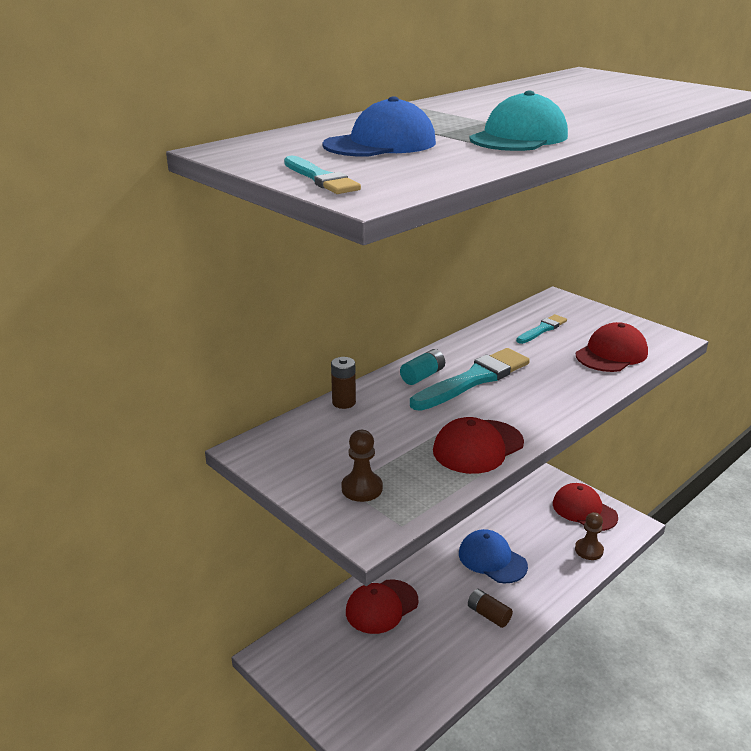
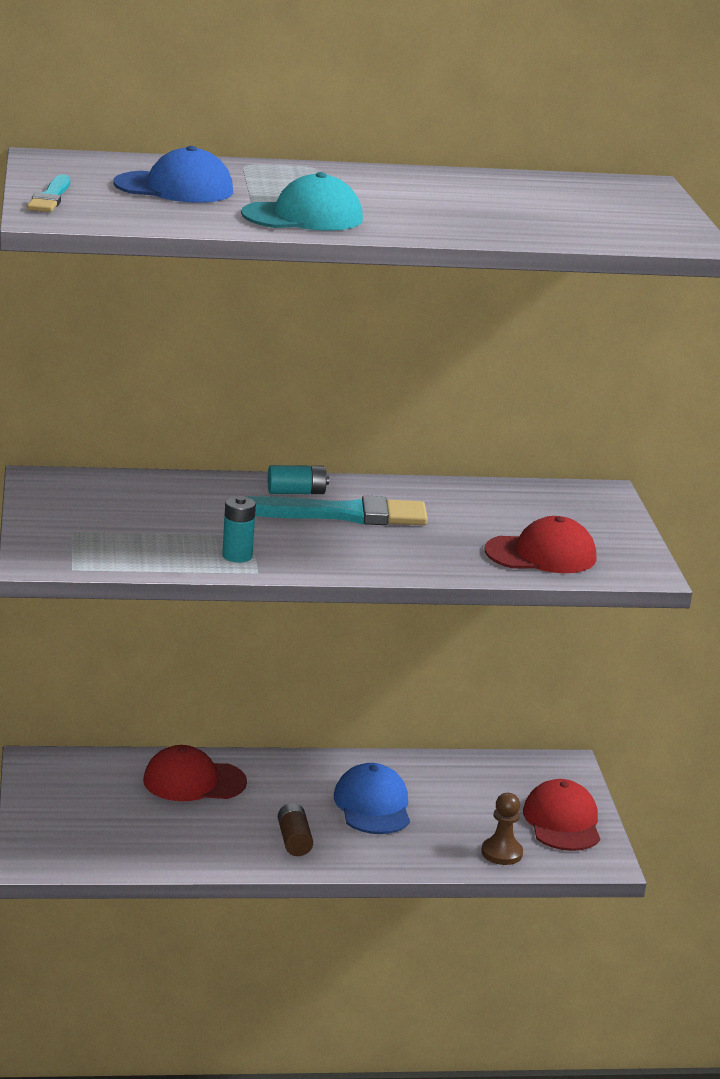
camera: 35 degrees right, 5 degrees down
brown battery [331,357,356,409] -> none
brown pawn [341,430,383,502] -> none
red cap [433,417,524,474] -> turquoise battery [222,496,256,563]
turquoise brush [516,314,567,344] -> none

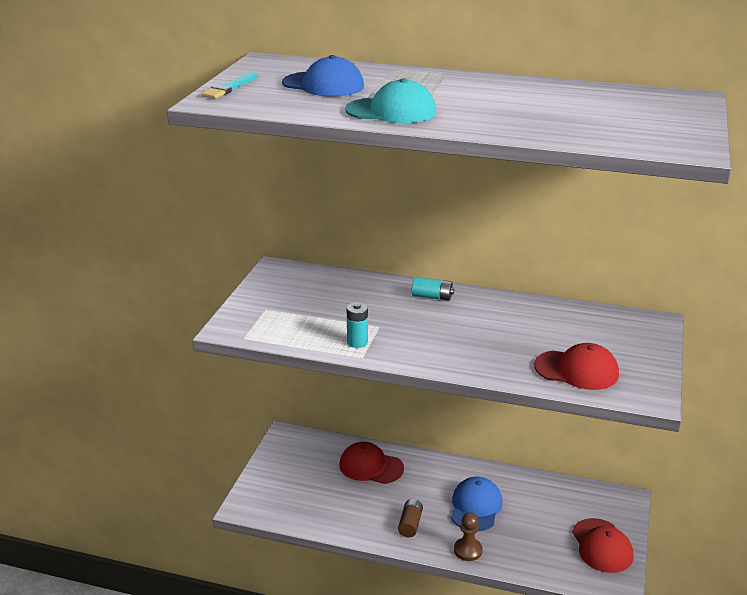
camera: 25 degrees right, 5 degrees up
turquoise brush [246,495,428,525] -> none
brown pawn [481,793,523,865] -> brown pawn moved to [454,513,483,561]
red cap [523,779,600,851] -> red cap turned 150 degrees clockwise [572,518,633,573]

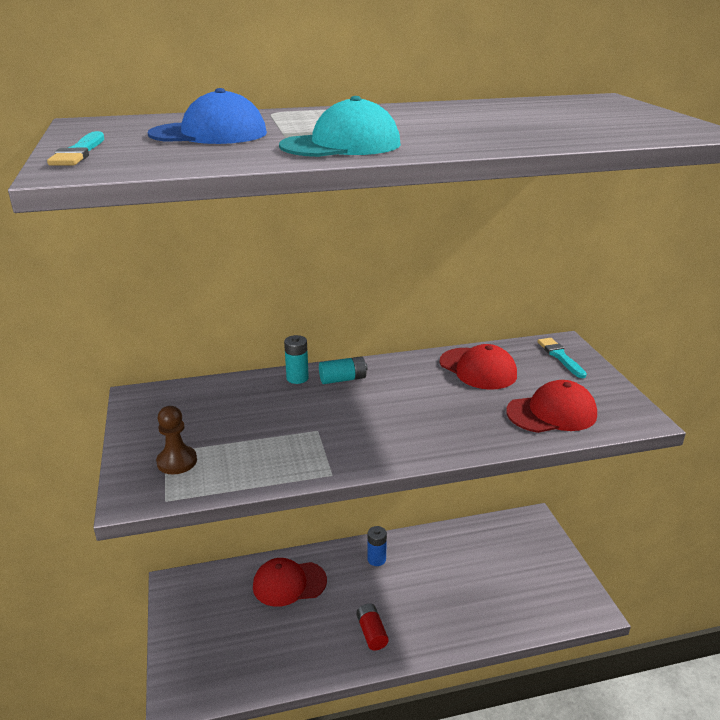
camera: 30 degrees left, 0 degrees up
turquoise battery [347,302,368,348] -> turquoise battery moved to [284,335,309,384]
brown battery [398,499,423,537] -> red battery [356,603,389,650]
blue cap [451,477,502,531] -> none
brown pawn [454,513,483,561] -> brown pawn moved to [156,406,197,474]
red cap [572,518,633,573] -> red cap moved to [439,344,517,390]
none -> blue battery [367,526,387,566]
none -> turquoise brush [537,338,587,378]

